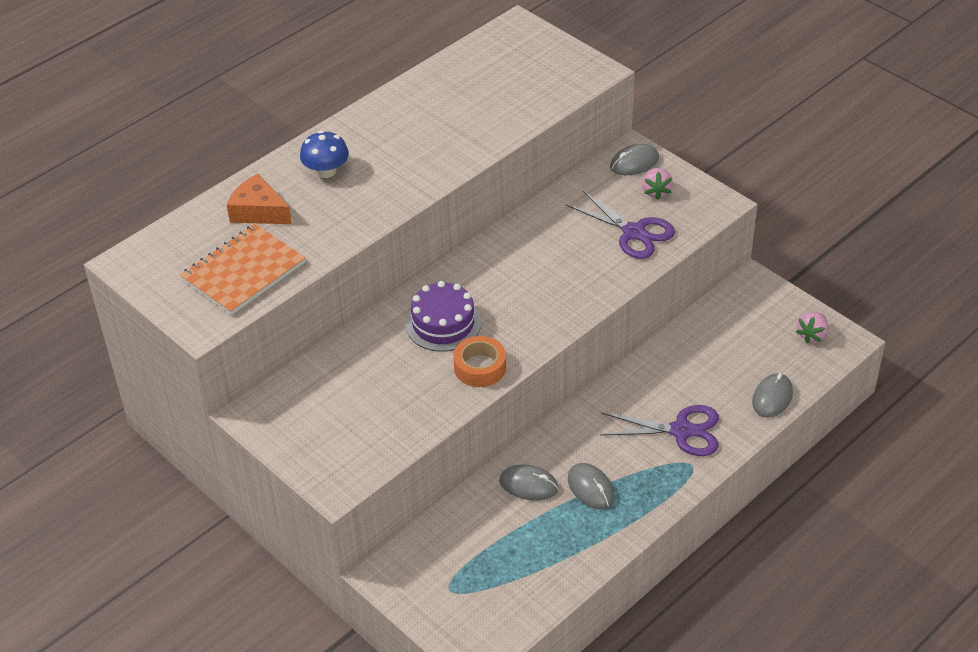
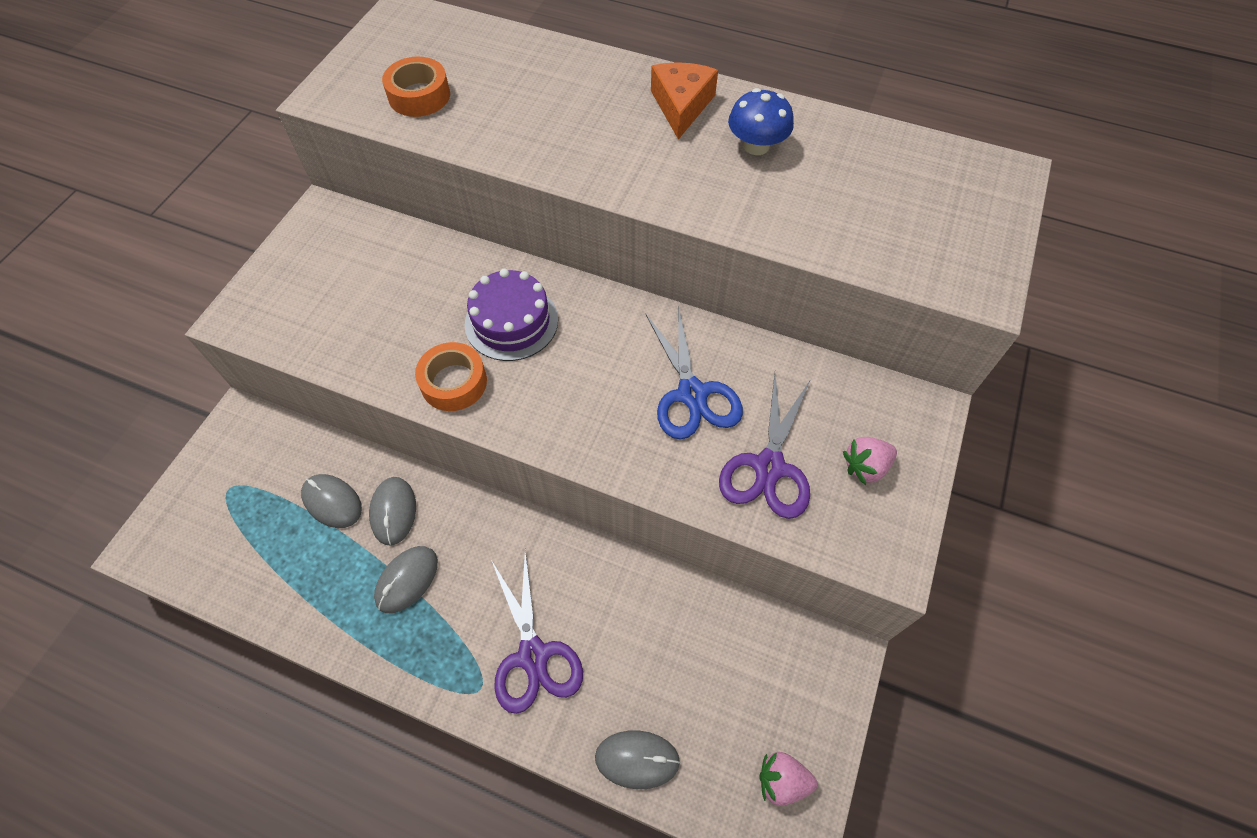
camera: 65 degrees right, 15 degrees up
orange notebook [180,224,306,315] -> orange tape [382,57,450,117]
orange cheese [227,174,292,224] -> orange cheese moved to [651,62,718,140]
blue mushroom [300,131,349,178] -> blue mushroom moved to [728,88,794,155]
grey mouse [610,144,659,175] -> grey mouse moved to [301,474,362,528]
none -> blue scissors [646,305,743,439]

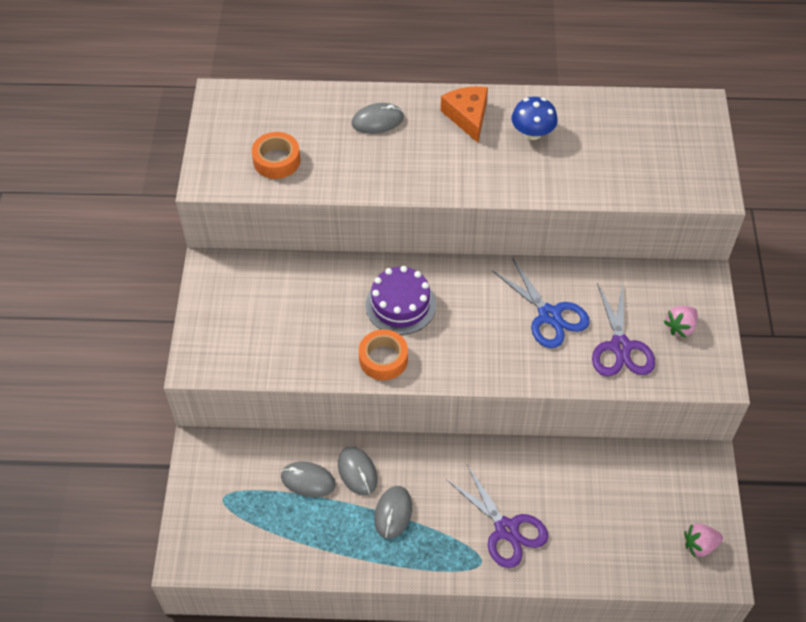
camera: 20 degrees left, 5 degrees down
grey mouse [595,731,680,789] -> grey mouse moved to [352,103,404,134]

